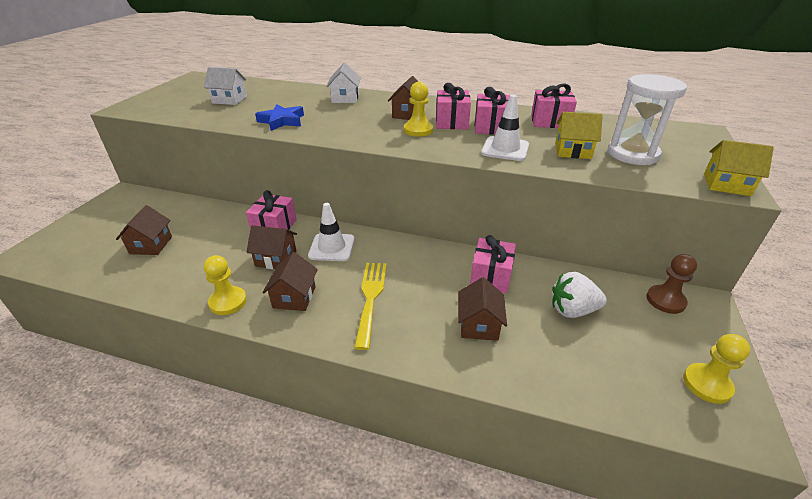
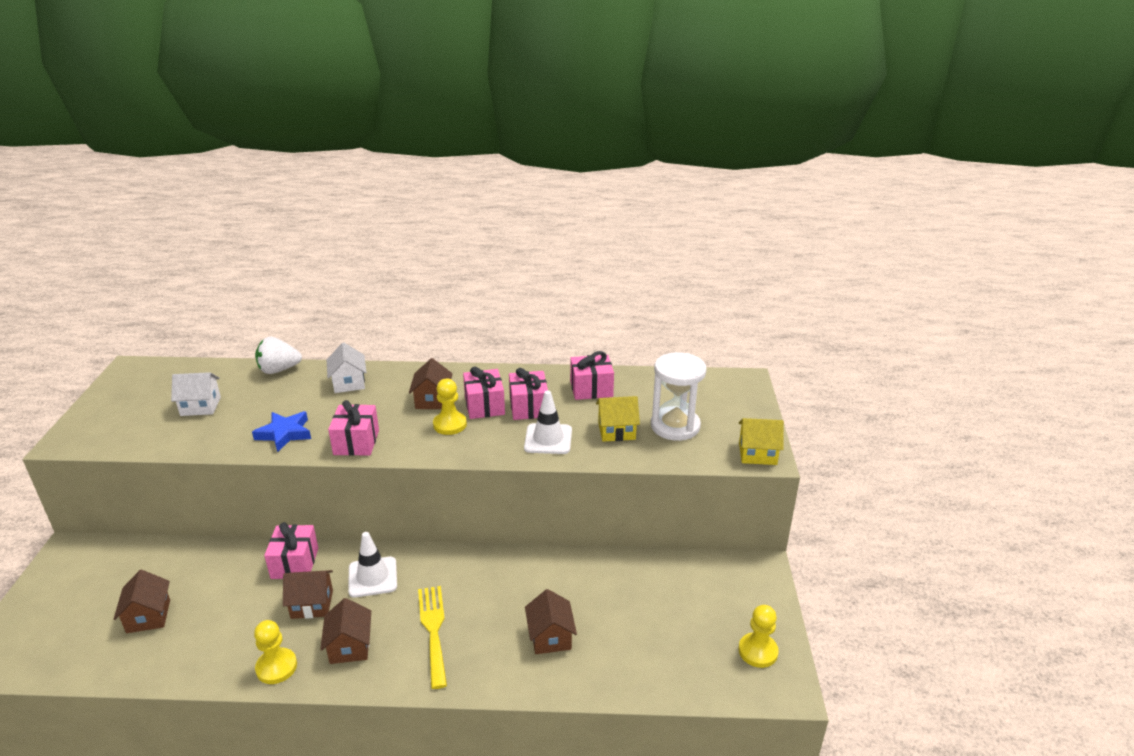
camera: 15 degrees left, 5 degrees down
pink gift [470,235,516,293] -> pink gift moved to [328,400,379,456]
white strawberry [552,272,607,318] -> white strawberry moved to [255,337,302,374]
brown pawn [646,254,697,314] -> none

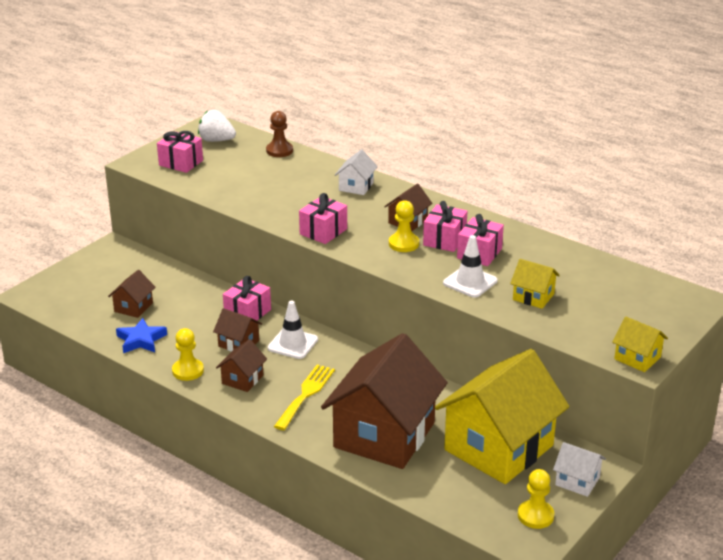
camera: 35 degrees right, 0 degrees up
white house [171,372,221,416] -> white house moved to [553,442,606,497]
blue star [252,411,311,452] -> blue star moved to [116,318,167,353]
white strawberry [255,337,302,374] -> white strawberry moved to [198,110,236,142]
brown house [525,589,577,654] -> brown house [321,333,448,469], size x2.38
pink gift [570,351,614,400] -> pink gift moved to [157,131,203,173]
white hourglass [651,352,707,441] -> none
none -> brown pawn [266,111,293,157]
none -> yellow house [435,349,569,484]

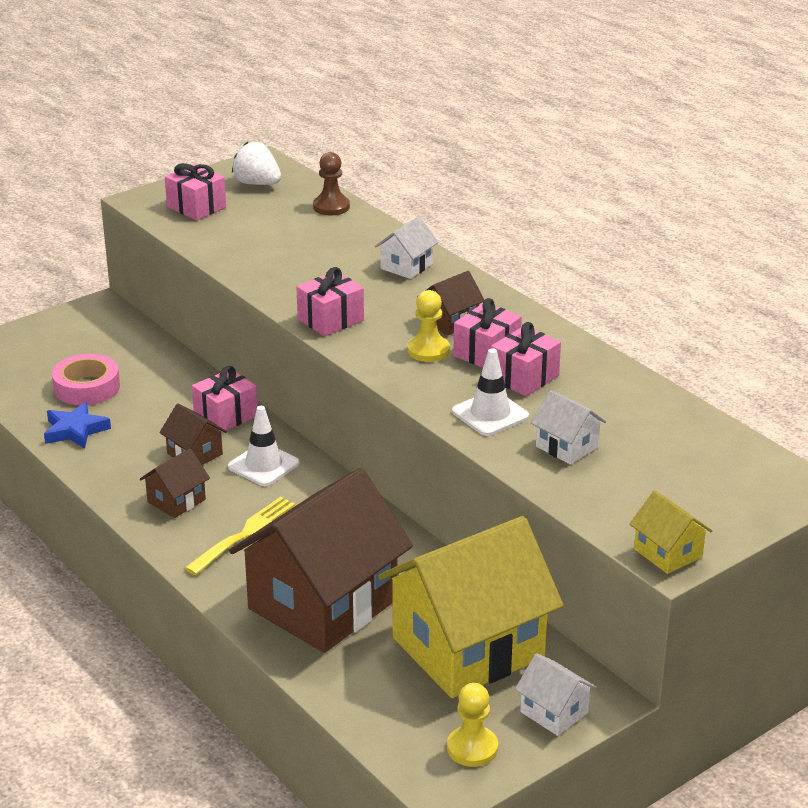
camera: 15 degrees right, 0 degrees up
brown house [108,270,156,318] -> pink tape [52,354,120,405]
yellow pawn [172,328,204,381] -> none
yellow house [510,259,560,309] -> white house [531,390,606,465]

